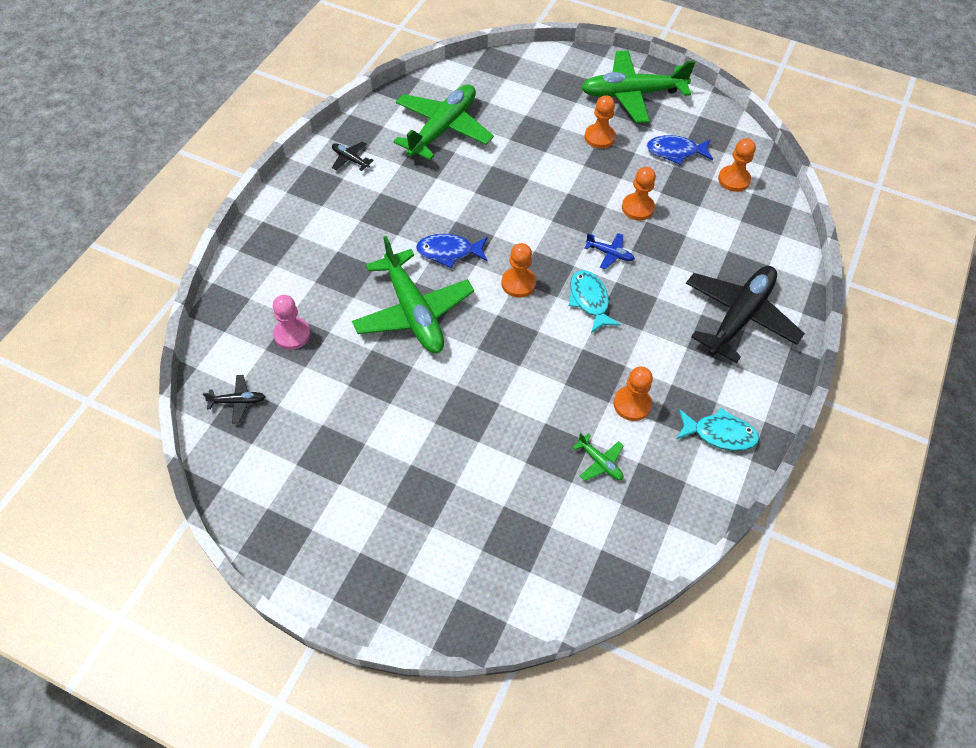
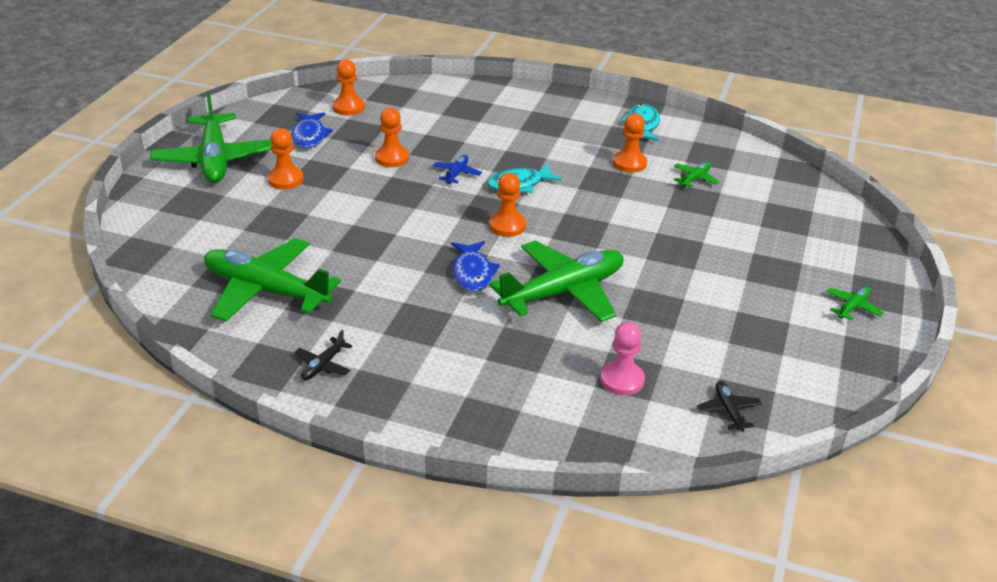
camera: 95 degrees left, 20 degrees down
black plane [686,266,805,363] -> none
none -> green plane [826,286,884,320]

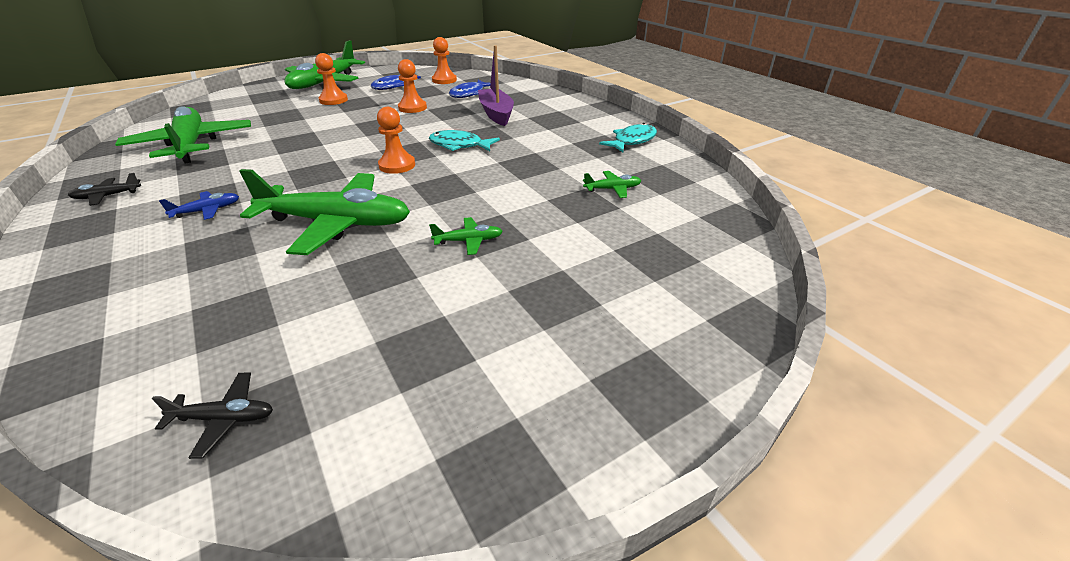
camera: 40 degrees right, 0 degrees up
blue plane [433,155,482,184] -> blue plane moved to [159,191,239,220]
blue fish [451,241,500,292] -> blue fish moved to [449,80,490,98]
pink pawn [600,322,645,396] -> none
orange pawn [613,113,647,173] -> none
black plane [697,381,762,432] -> black plane turned 60 degrees clockwise [151,373,273,459]
green plane [826,286,884,320] -> green plane moved to [429,217,503,255]
none -> purple boat [478,45,514,126]

